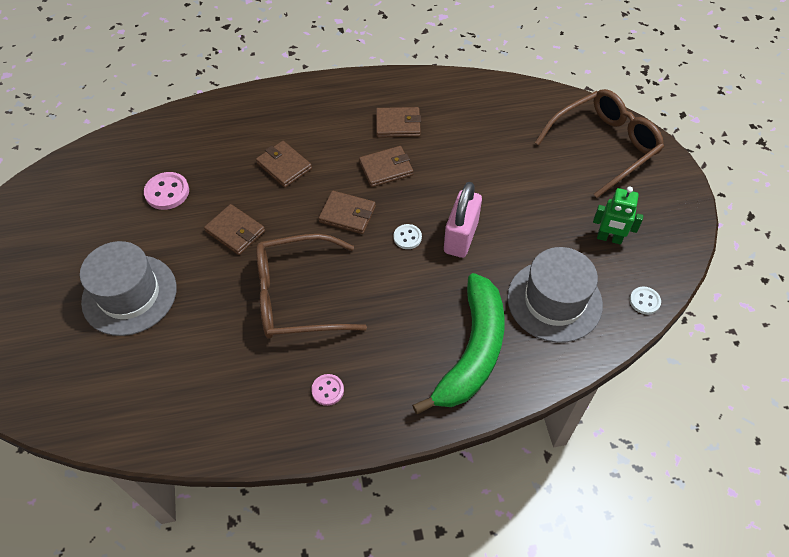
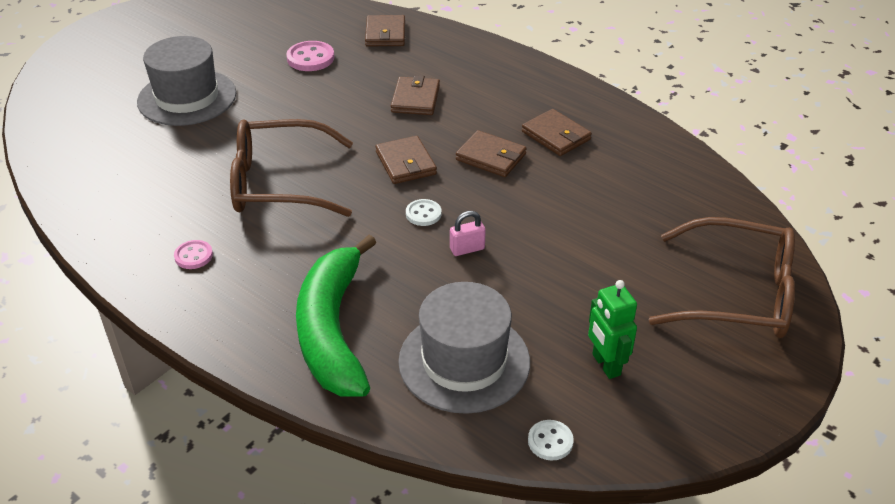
camera: 50 degrees right, 15 degrees down
brown wallet [204,204,265,255] -> brown wallet moved to [365,15,405,46]
brown glasses [256,234,367,339] -> brown glasses turned 45 degrees counterclockwise [230,119,353,217]
green banana [412,273,505,414] -> green banana turned 105 degrees clockwise [296,235,377,396]
pink padlock [444,182,482,258] -> pink padlock [450,211,486,256], size x0.50

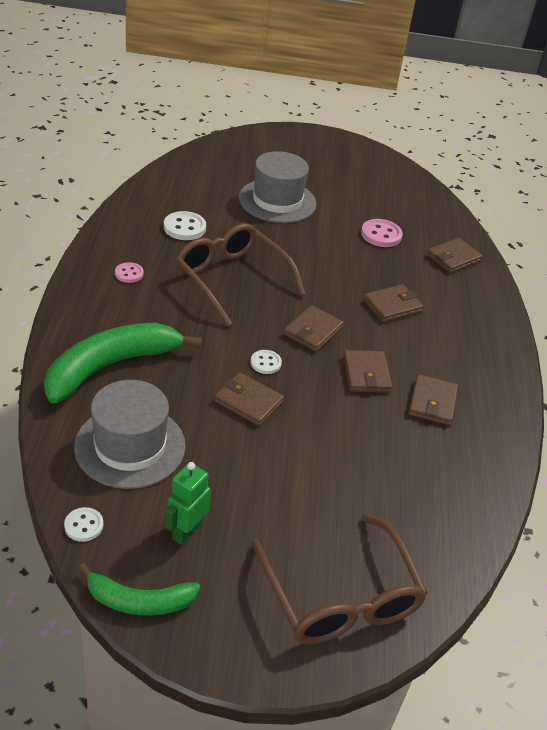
camera: 50 degrees right, 0 degrees up
pink padlock [450,211,486,256] -> brown wallet [214,372,284,426]
none -> green banana [79,563,200,616]
none -> white button [164,211,206,240]

